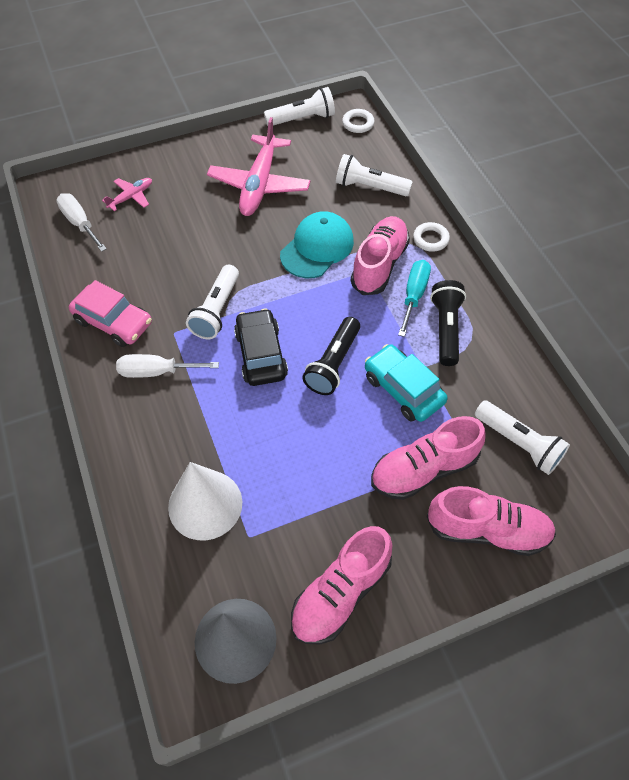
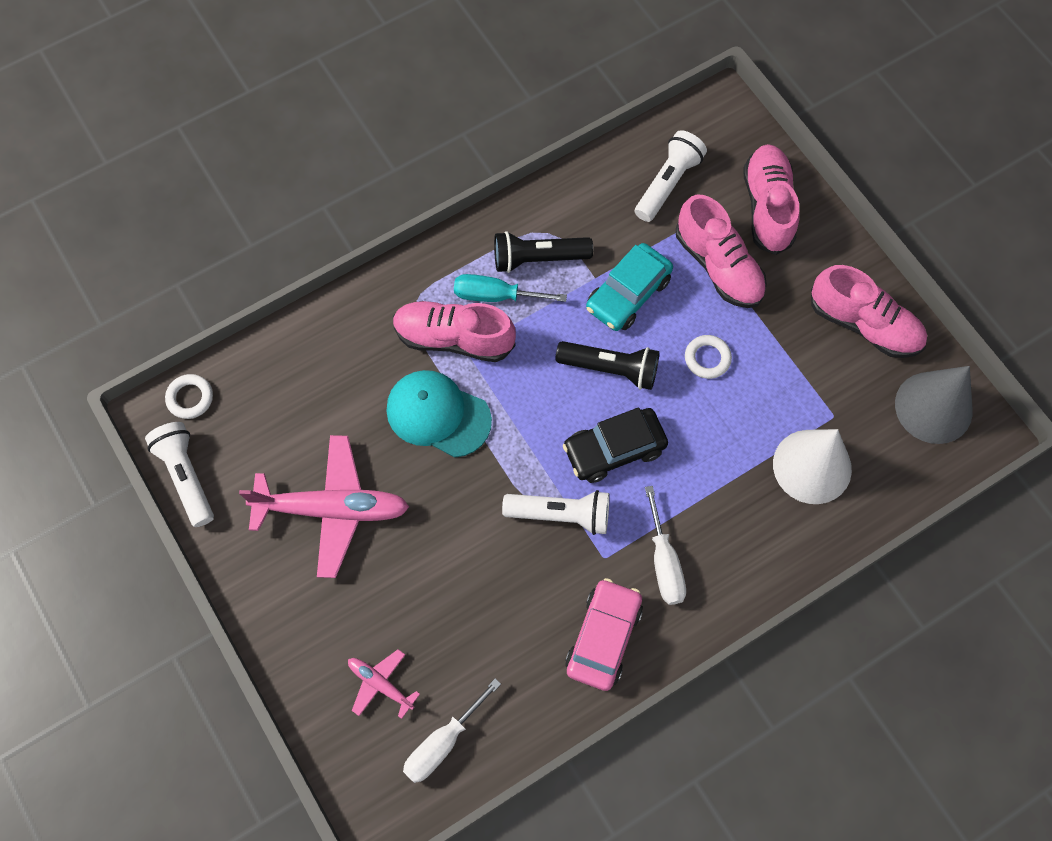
camera: 100 degrees left, 10 degrees up
white flashlight [336,154,413,196] -> none
white ring [413,222,450,252] -> white ring moved to [685,335,732,379]

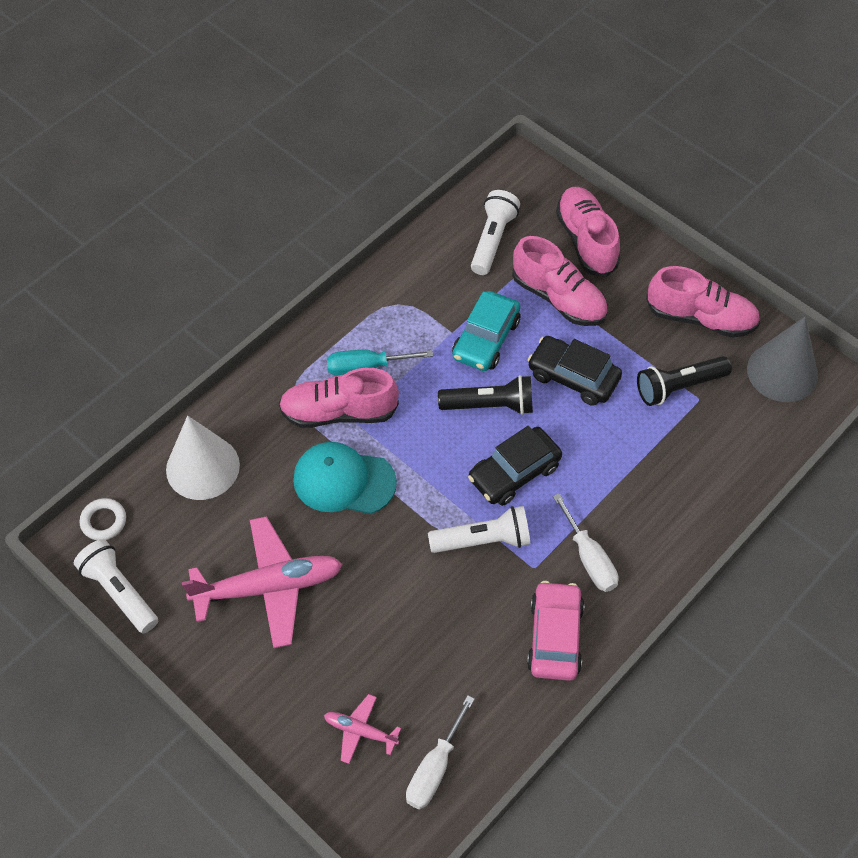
camera: 15 degrees left, 10 degrees down
black flashlight [494,231,593,273] -> black flashlight moved to [637,356,732,406]
white ring [685,335,732,379] -> black car [528,336,622,406]
white cone [773,429,852,504] -> white cone moved to [166,415,240,500]

